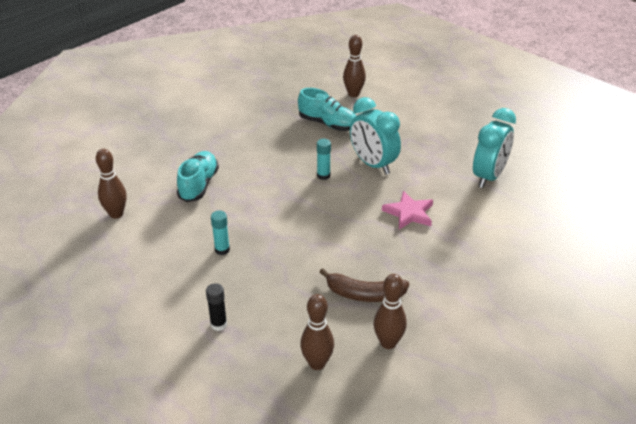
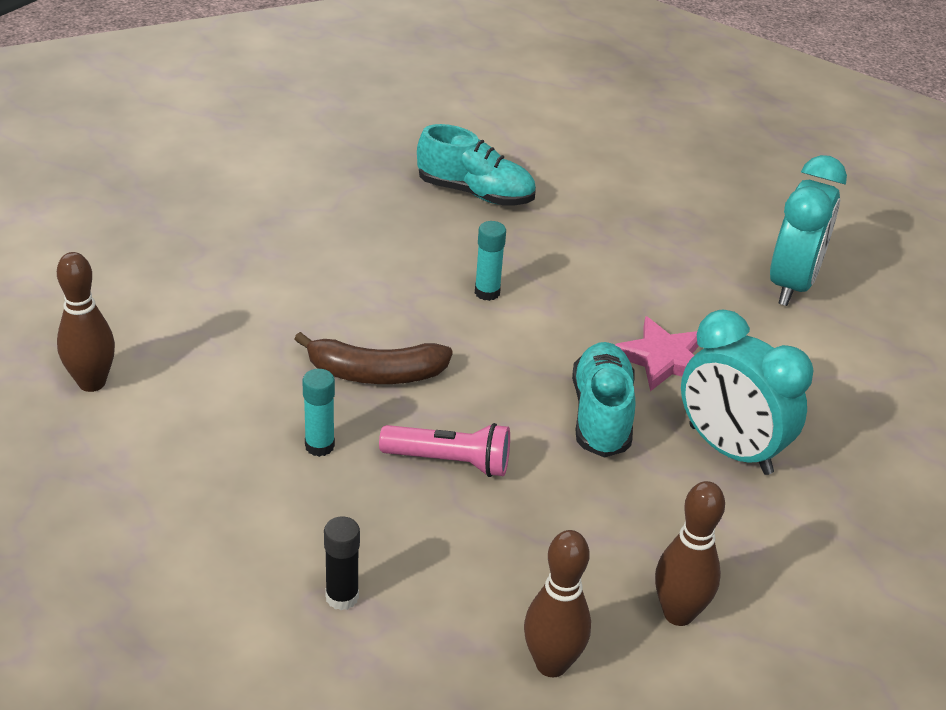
camera: 10 degrees left, 0 degrees up
turquoise shoe [177,151,219,202] -> turquoise shoe moved to [572,342,635,458]
brown banana [320,268,410,302] -> brown banana moved to [294,332,453,384]
brown bowling pin [343,35,366,97] -> none
turquoise clock [350,97,401,174] -> turquoise clock moved to [681,310,814,475]
none -> pink flashlight [379,423,510,477]

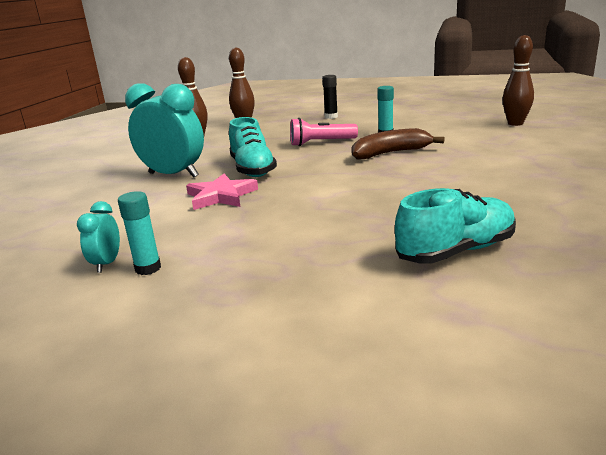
camera: 165 degrees right, 15 degrees down
turquoise shoe [417,124,536,205] -> turquoise shoe turned 150 degrees clockwise [395,188,516,264]
turquoise glue stick [475,221,506,301] -> turquoise glue stick moved to [118,191,161,275]
turquoise clock [770,155,847,306] -> turquoise clock [77,201,120,273], size x0.47

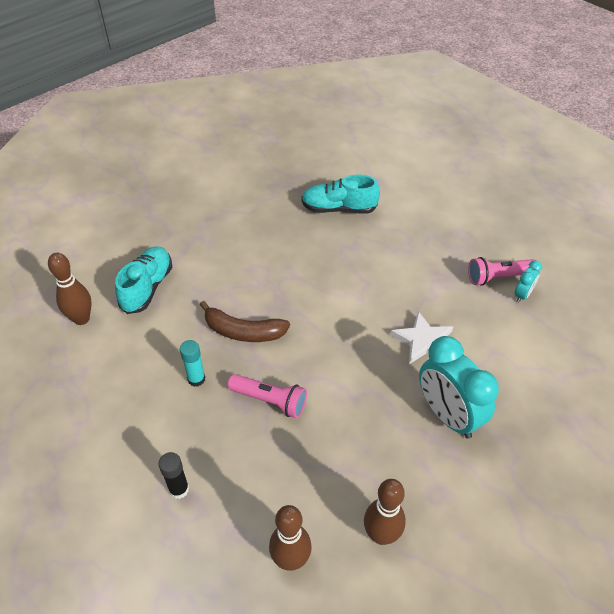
camera: 150 degrees left, 25 degrees up
turquoise glue stick [118,191,161,275] -> pink flashlight [468,257,535,286]
pink star [186,174,258,210] -> white star [391,311,453,365]
turquoise shoe [229,117,277,177] -> turquoise shoe moved to [115,247,172,314]

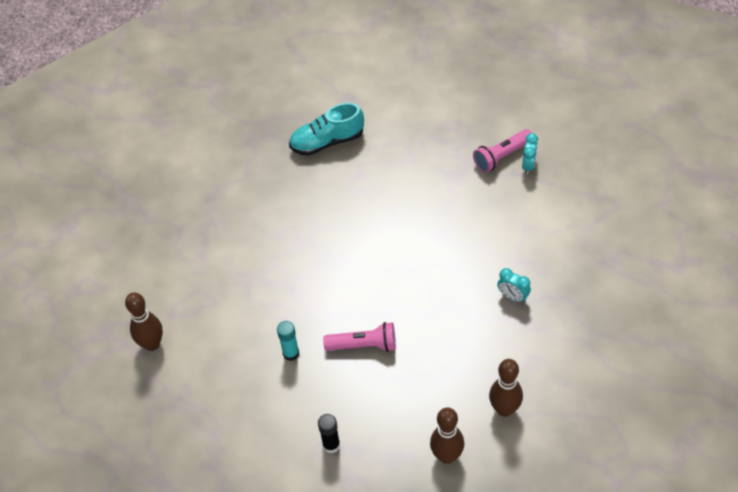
camera: 20 degrees left, 5 degrees up
turquoise shoe [115,247,172,314] -> none
brown banana [200,301,290,342] -> none
white star [391,311,453,365] -> none
turquoise clock [419,336,499,439] -> turquoise clock [497,268,531,303], size x0.47

